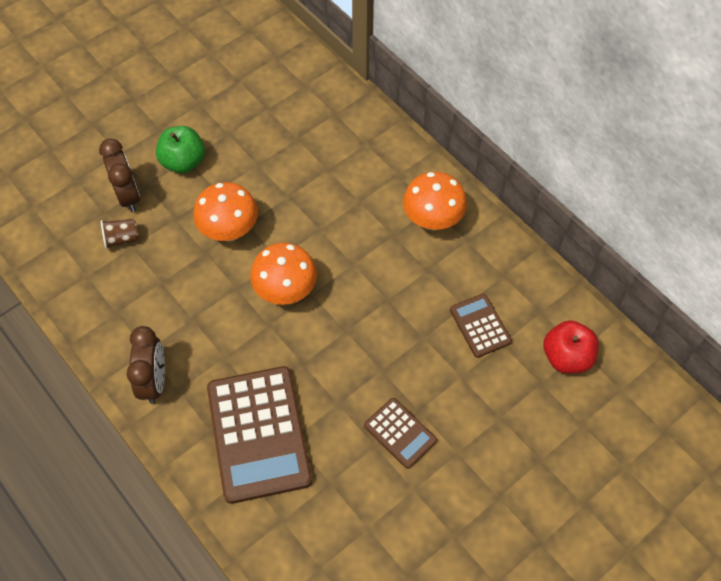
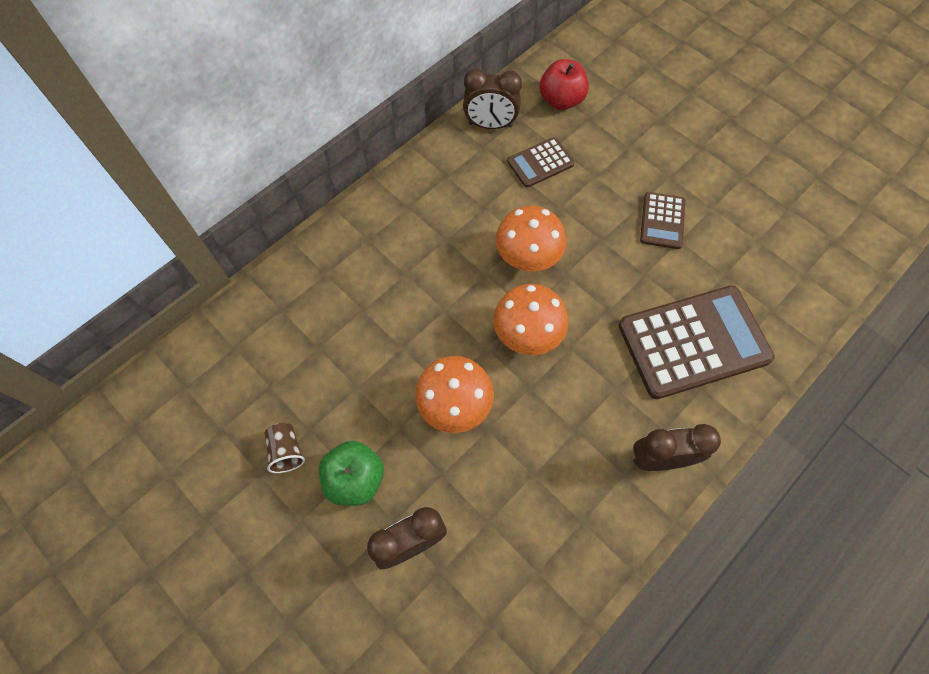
camera: 95 degrees left, 5 degrees up
brown cup [101,219,139,249] -> brown cup moved to [265,423,305,473]
brown calculator [364,398,437,469] -> brown calculator turned 150 degrees clockwise [640,192,686,249]
orange mushroom [403,172,467,231] -> orange mushroom moved to [495,206,566,271]
none -> brown clock [463,68,522,129]

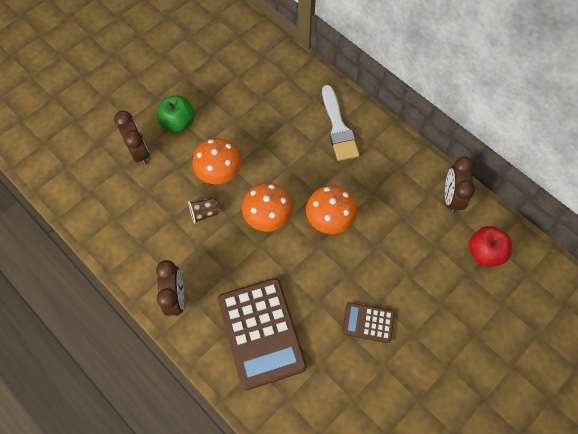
camera: 90 degrees right, 0 degrees up
brown cup [265,423,305,473] -> brown cup moved to [188,198,219,223]
brown calculator [508,137,574,188] -> none
none -> white brush [322,85,359,161]

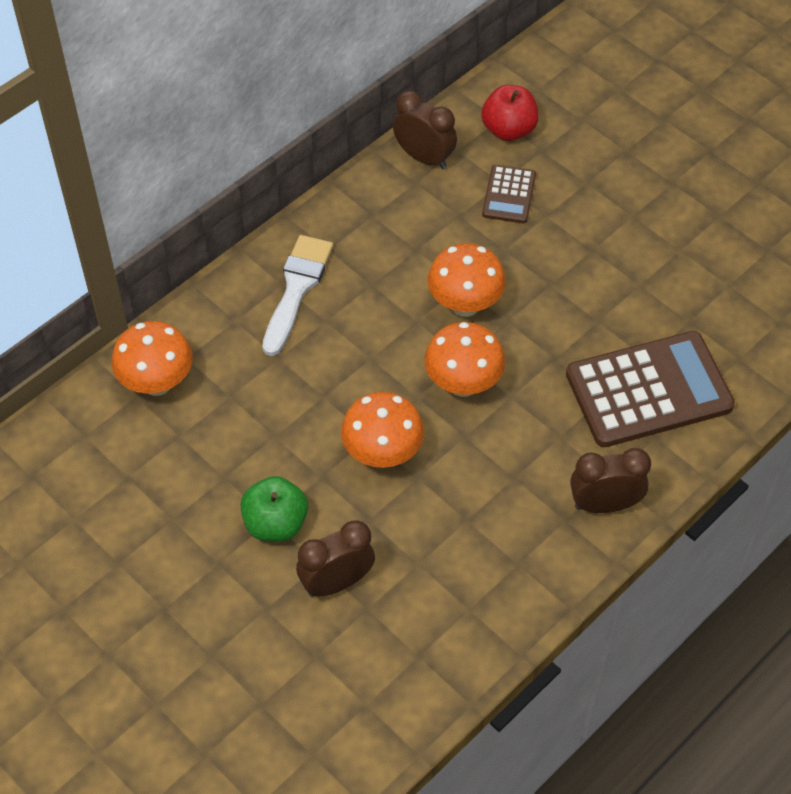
camera: 90 degrees left, 10 degrees down
brown cup [188,198,219,223] -> none
white brush [322,85,359,161] -> white brush turned 60 degrees counterclockwise [262,235,333,356]
brown calculator [342,302,395,343] -> brown calculator moved to [482,165,536,223]
brown clock [445,157,475,213] -> brown clock turned 150 degrees counterclockwise [393,91,457,169]
none -> orange mushroom [111,321,193,396]

